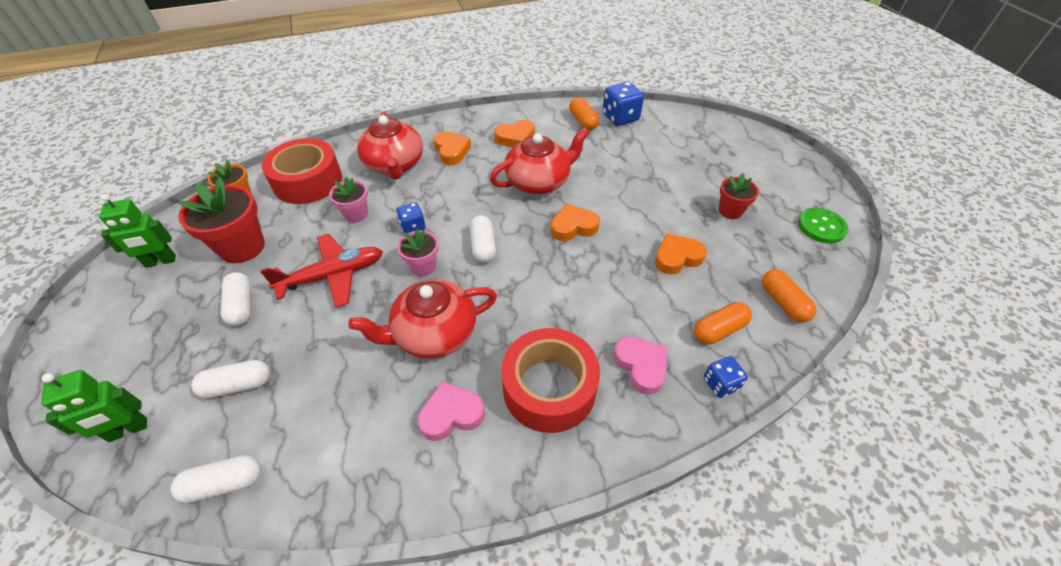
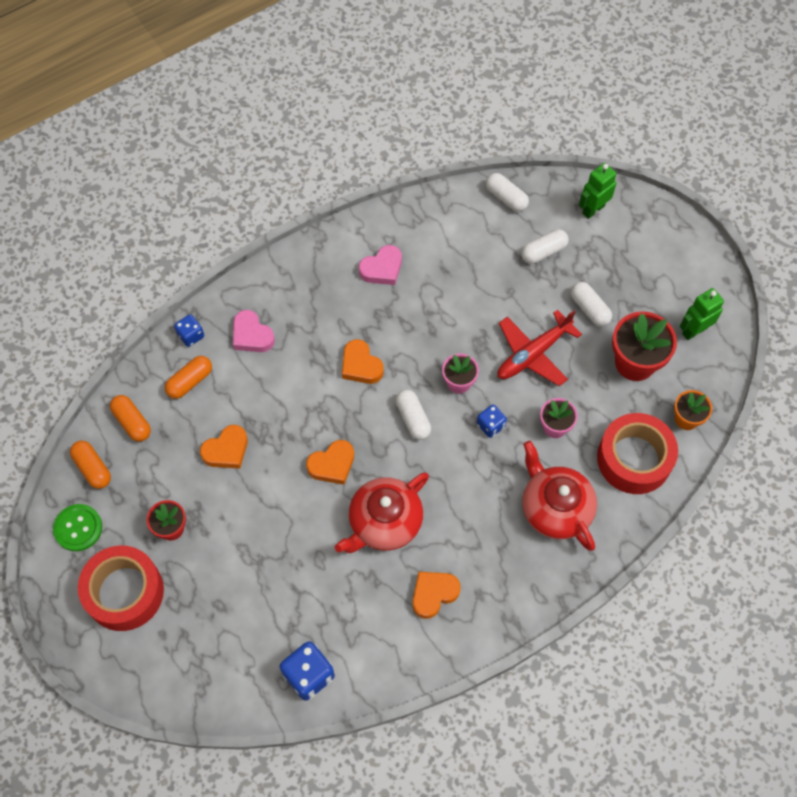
camera: 165 degrees right, 15 degrees up
white capsule [171,455,261,503] -> white capsule turned 75 degrees clockwise [486,173,529,212]
red teapot [348,279,497,359] -> none
orange heart [434,131,471,165] -> orange heart moved to [342,339,384,384]
red tape [501,328,600,433] -> red tape moved to [78,546,164,631]
orange capsule [569,97,599,130] -> orange capsule moved to [70,441,111,489]

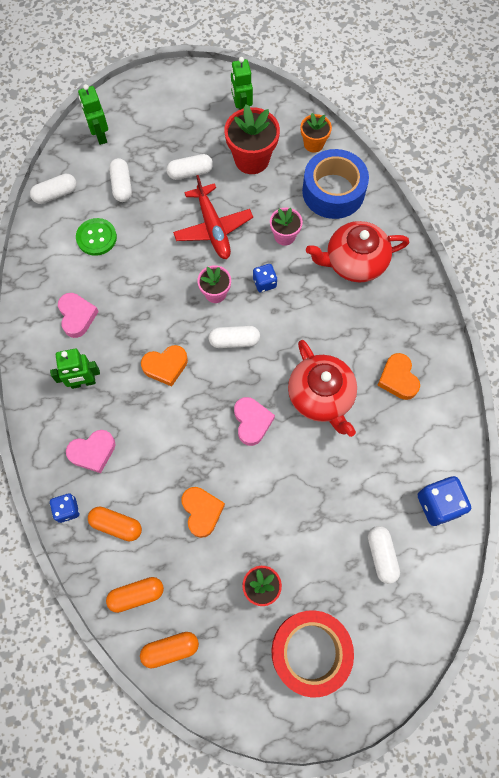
camera: 70 degrees left, 5 degrees up
green button [53,504,102,551] -> green button moved to [76,218,117,256]
orange capsule [165,356,212,399] -> orange capsule turned 45 degrees counterclockwise [88,507,142,541]
orange heart [306,440,354,485] -> pink heart [234,397,275,446]
red tape [597,413,678,494] -> blue tape [302,149,369,219]
none -> green robot [50,349,100,389]
none -> white capsule [368,526,400,584]

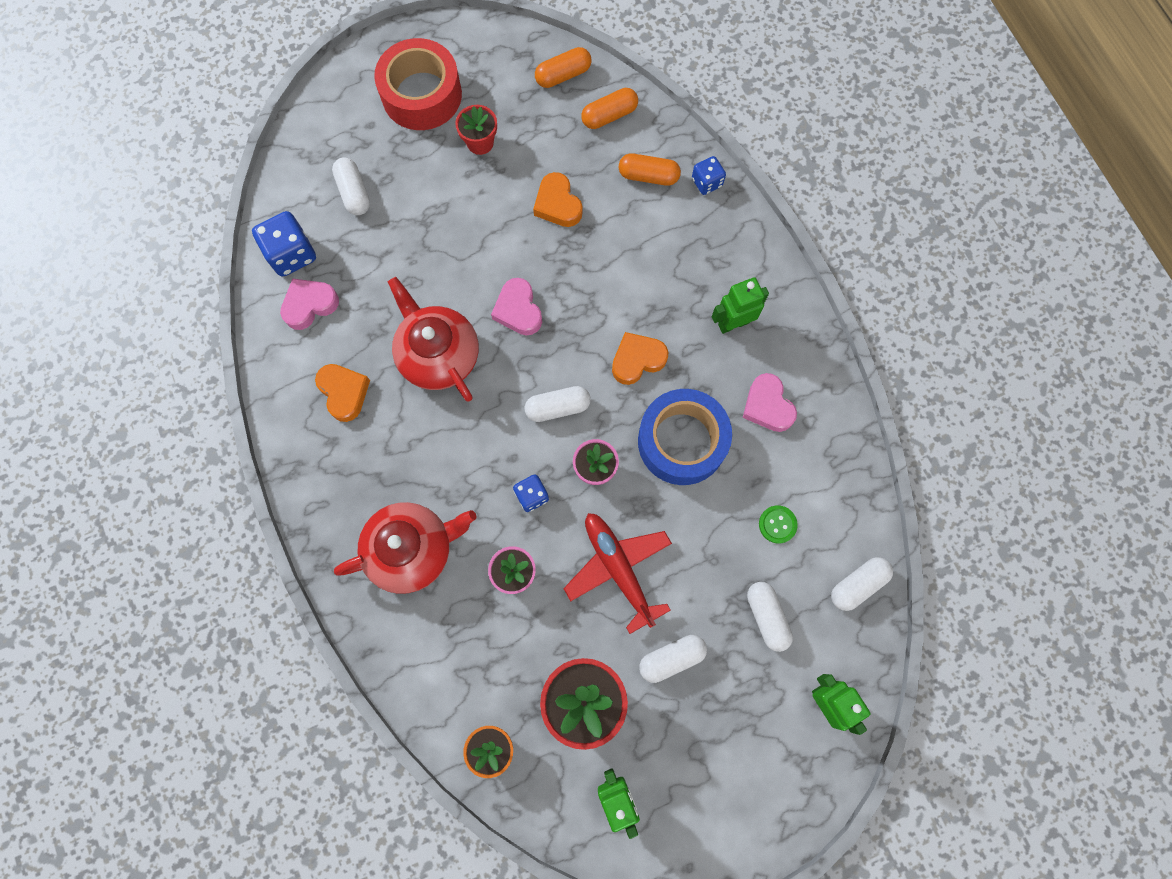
camera: 170 degrees right, 5 degrees up
pink heart [66,430,115,473] -> pink heart moved to [280,278,339,330]
green button [76,218,117,256] -> green button [759,505,798,544], size x0.67
blue tape [302,149,369,219] -> blue tape moved to [638,389,732,485]

